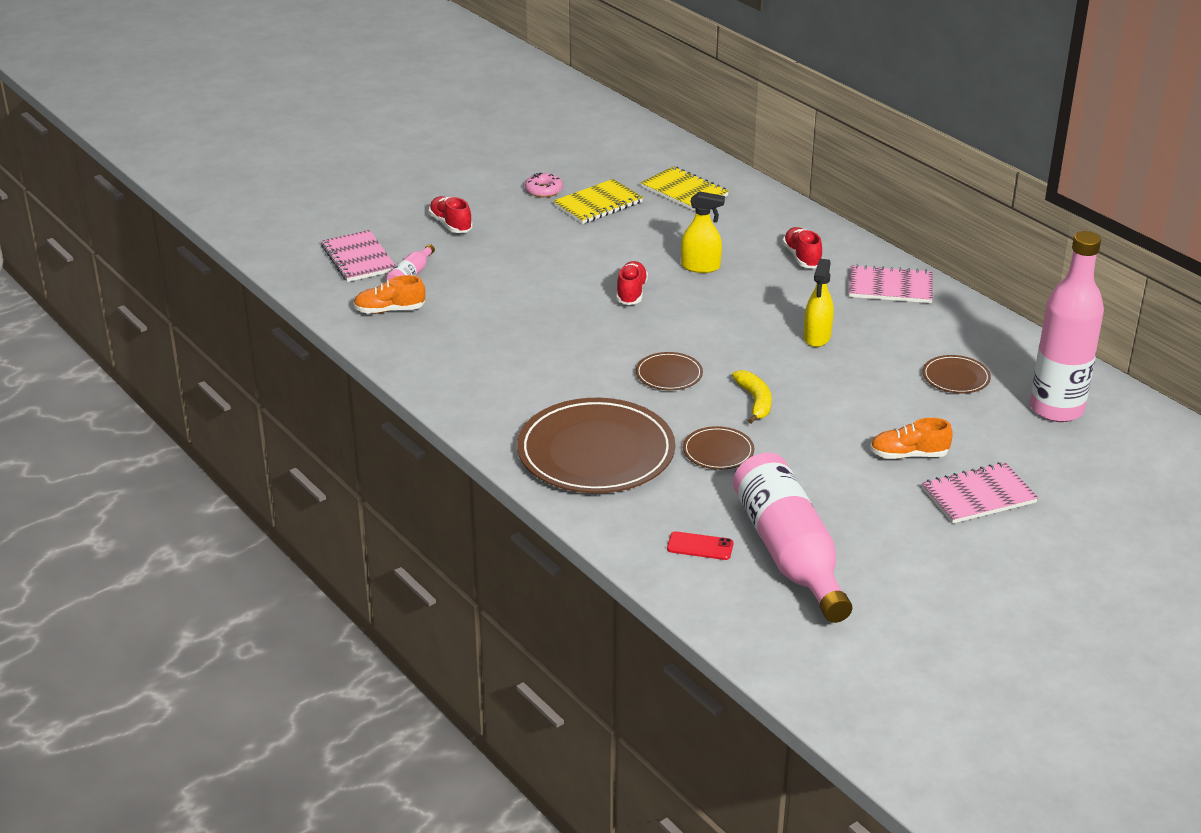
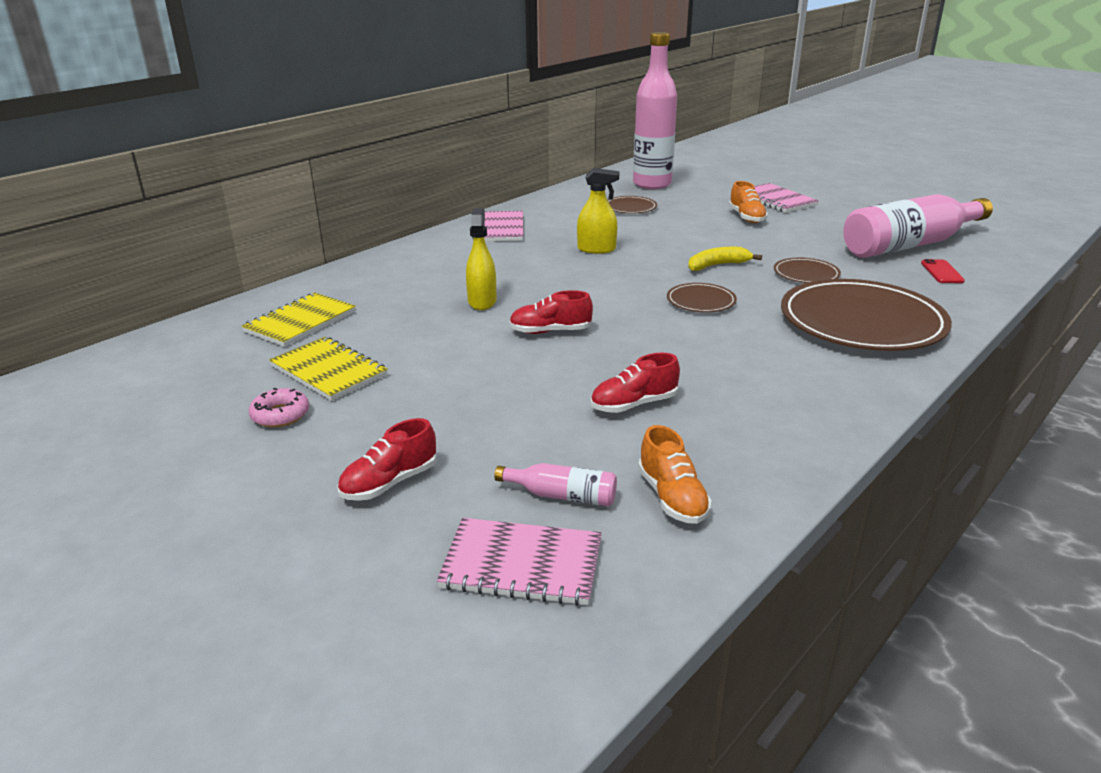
camera: 100 degrees left, 5 degrees down
pink notebook [321,230,396,282] -> pink notebook turned 45 degrees clockwise [437,518,602,606]
red shoe [783,227,823,268] -> red shoe moved to [591,353,680,413]

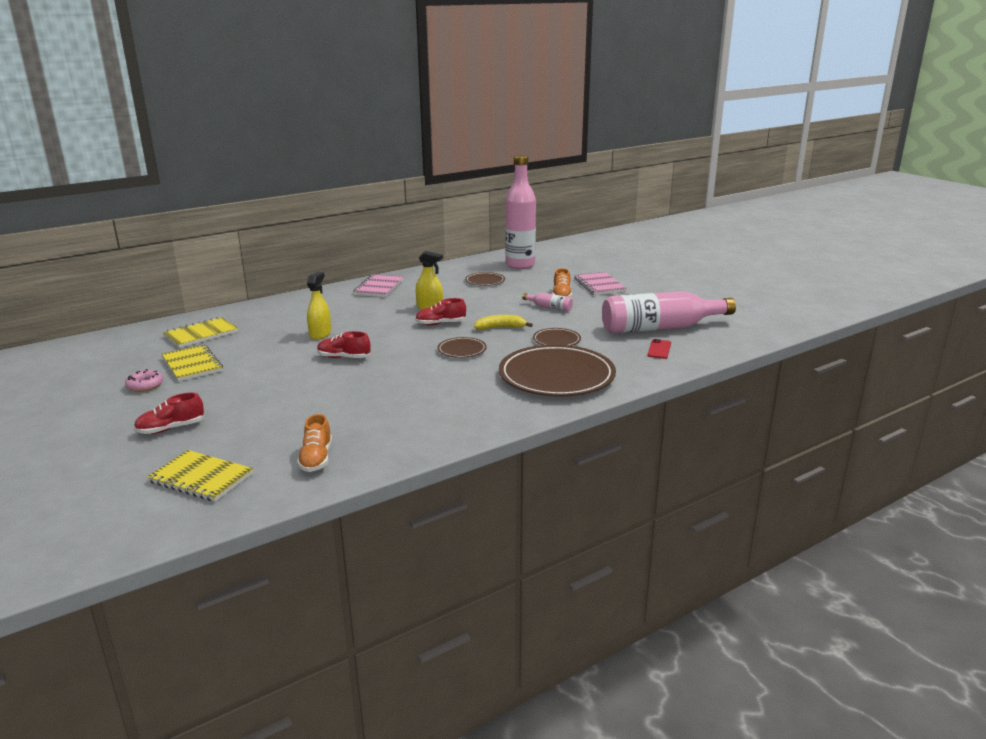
camera: 15 degrees right, 5 degrees down
pink notebook [437,518,602,606] -> yellow notebook [147,450,253,502]
pink bottle [494,463,617,506] -> pink bottle moved to [523,293,573,312]
red shoe [591,353,680,413] -> red shoe moved to [415,298,466,325]

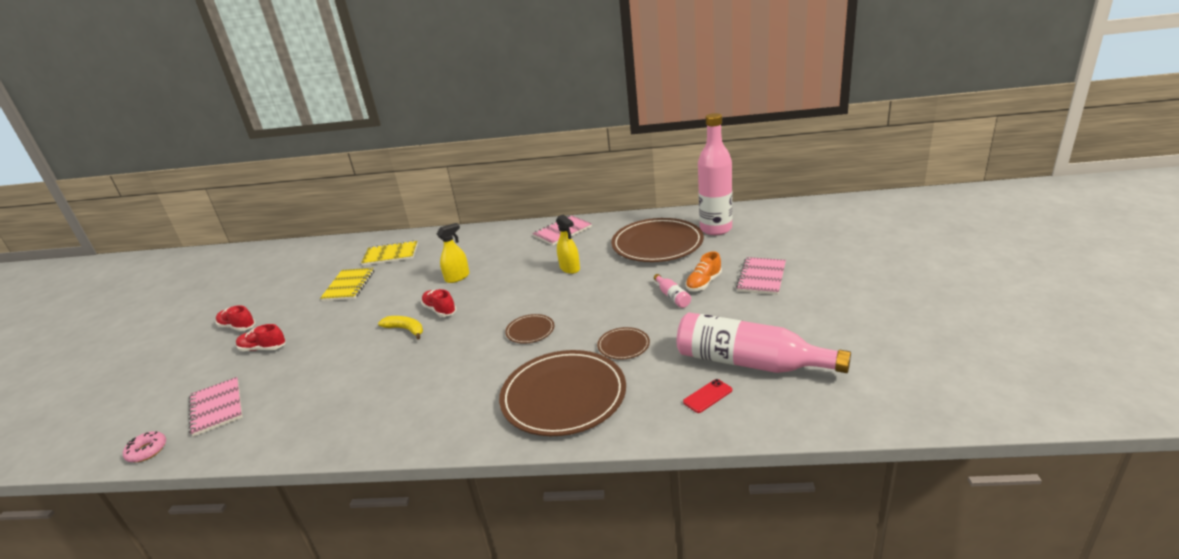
camera: 40 degrees right, 5 degrees up
pink donut [125,369,163,392] -> pink donut moved to [123,431,166,462]
yellow notebook [147,450,253,502] -> pink notebook [189,377,243,437]
orange shoe [297,414,332,472] -> none
red shoe [415,298,466,325] -> red shoe moved to [216,305,255,331]
brown plate [465,272,505,286] -> brown plate [611,218,704,262], size x2.21
yellow banana [474,315,533,330] -> yellow banana moved to [378,316,423,340]

